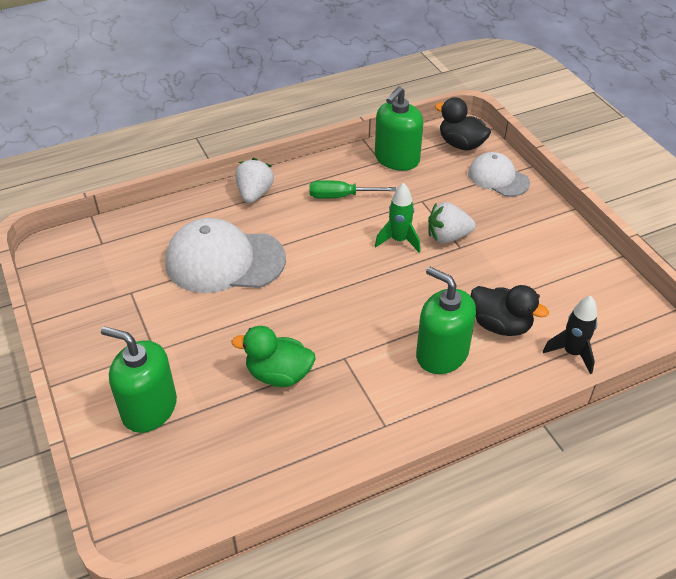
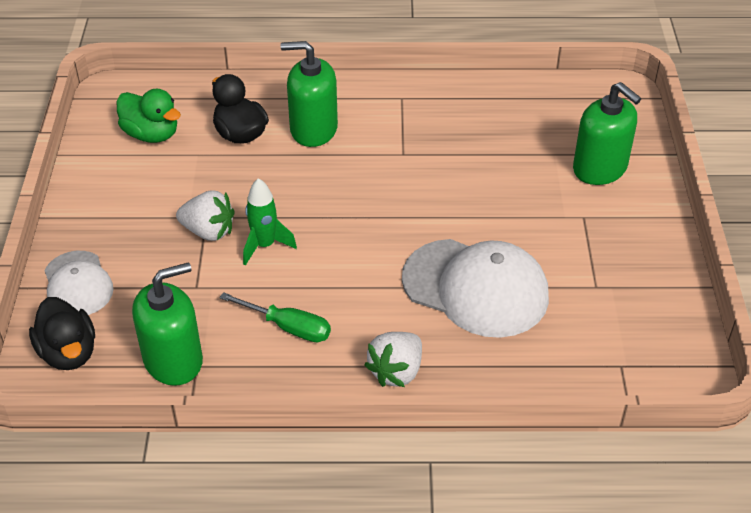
camera: 155 degrees left, 0 degrees up
green duck [231,326,315,387] -> green duck moved to [117,89,181,143]
green soap dispenser [416,267,476,374] -> green soap dispenser turned 120 degrees clockwise [281,41,338,147]
black rocket [543,296,597,374] -> none

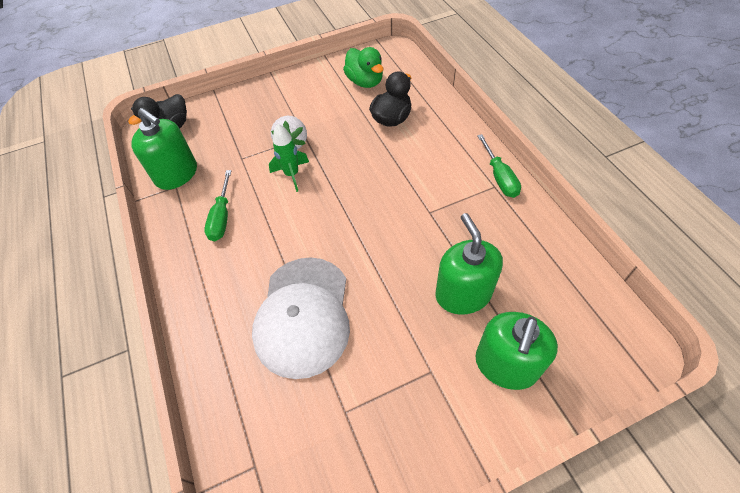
camera: 70 degrees right, 10 degrees up
white cap [44,251,114,315] -> none
green duck [117,89,181,143] -> green duck turned 45 degrees counterclockwise [343,47,384,88]
green soap dispenser [281,41,338,147] -> green soap dispenser moved to [435,213,503,315]
white strawberry [364,332,422,387] -> none
none -> green screwdriver [477,134,521,198]

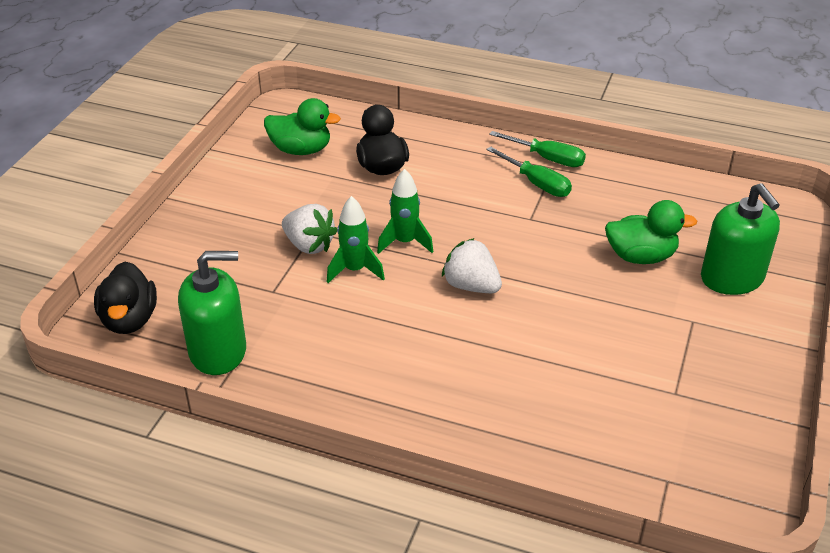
camera: 50 degrees left, 15 degrees down
green screwdriver [204,170,231,241] -> green screwdriver moved to [486,146,572,197]
white cap [252,257,350,379] -> none
green soap dispenser [435,213,503,315] -> green duck [605,200,697,264]
none -> green rocket [377,169,433,254]
none -> white strawberry [442,238,502,293]

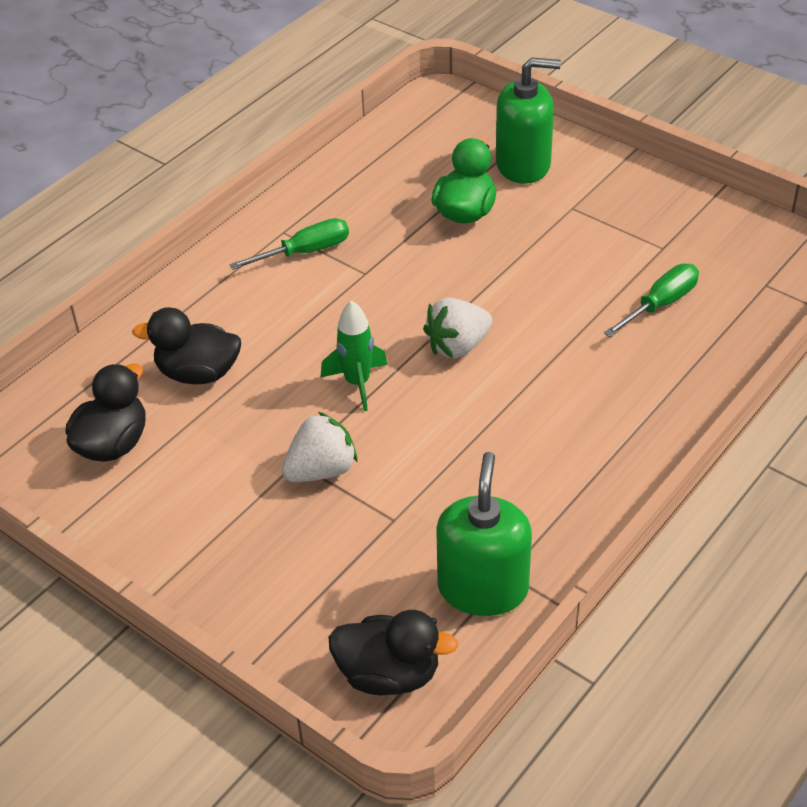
camera: 70 degrees left, 5 degrees up
green duck [264,98,341,155] -> black duck [66,363,145,462]
green rocket [327,196,385,283] -> none
green screwdriver [489,131,586,167] -> green screwdriver moved to [604,264,699,337]

